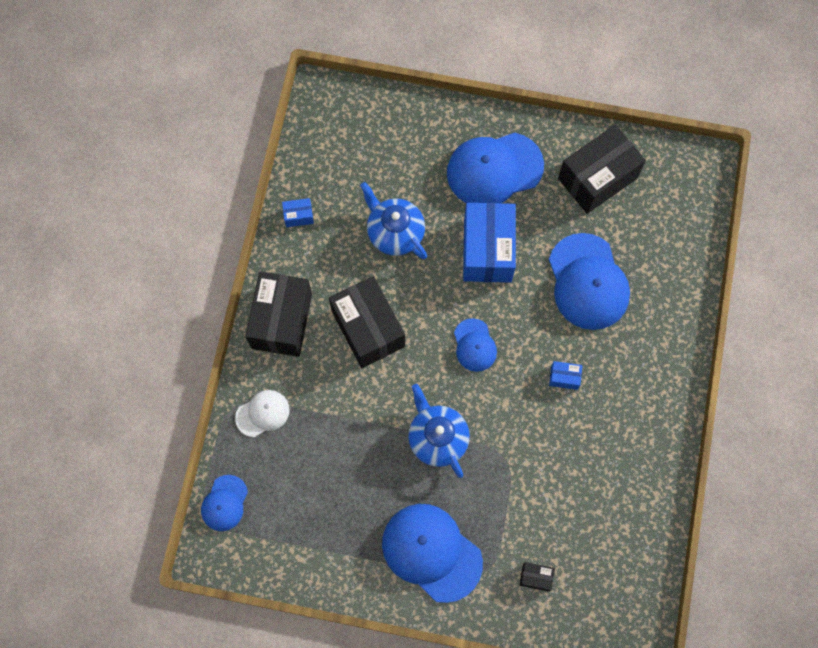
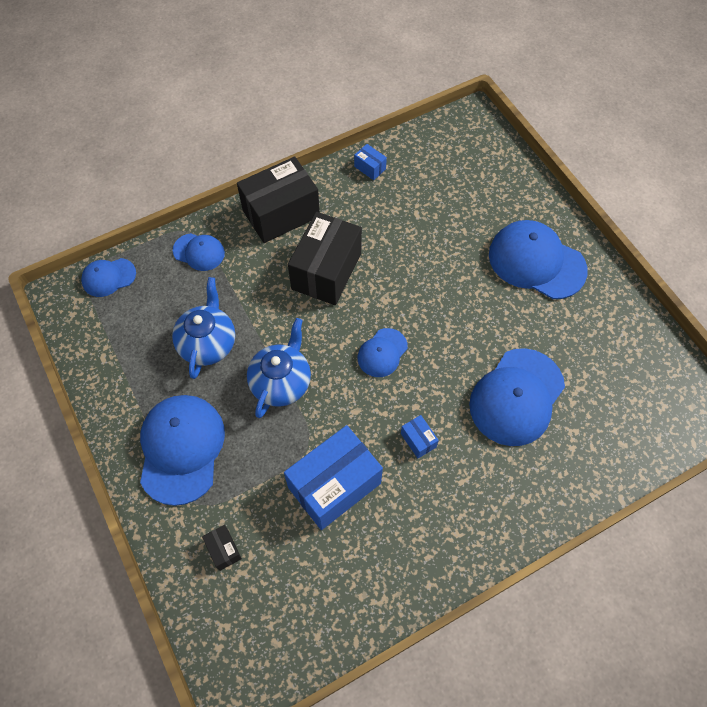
camera: 50 degrees right, 10 degrees down
white cap [235,390,290,437] -> blue cap [173,233,225,271]
blue teapot [360,182,427,259] -> blue teapot moved to [172,277,235,379]
blue box [463,203,516,283] -> blue box moved to [284,425,383,530]
black box [558,125,646,214] -> none

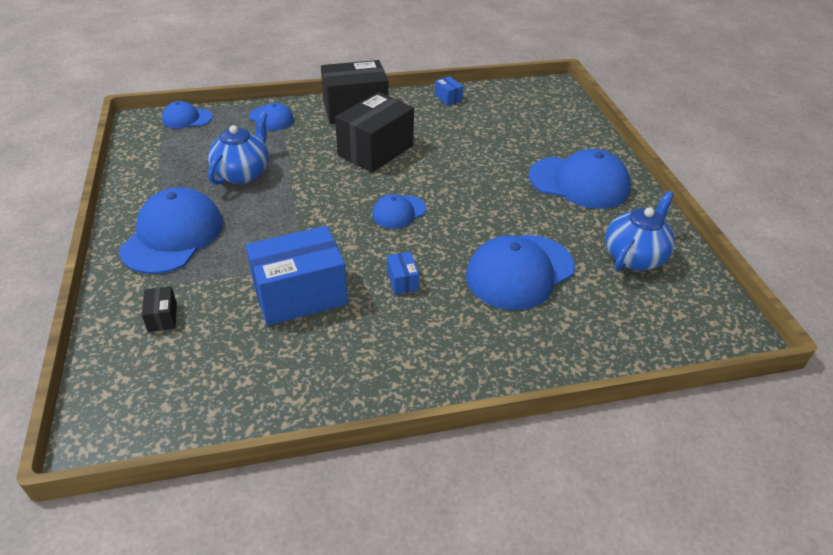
camera: 15 degrees right, 20 degrees down
blue teapot [247,318,311,418] -> blue teapot moved to [605,191,675,271]
blue cap [489,220,588,299] -> blue cap turned 150 degrees clockwise [529,149,631,209]

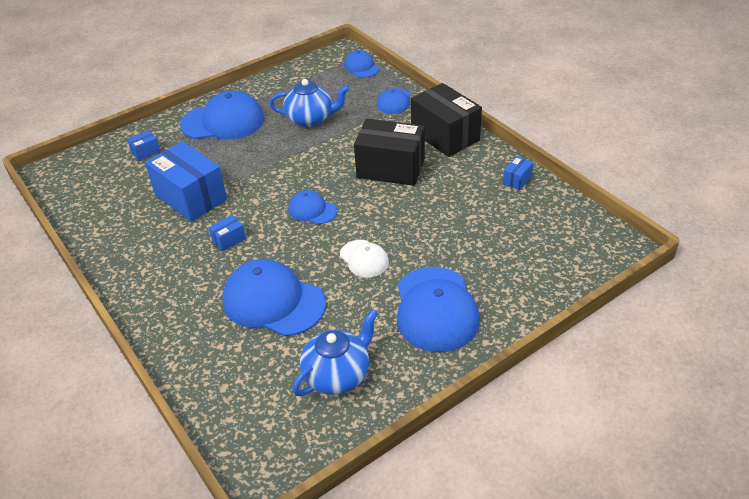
camera: 70 degrees right, 0 degrees up
black box [142,286,177,332] -> blue box [127,130,161,161]
blue teapot [605,191,675,271] -> blue teapot turned 60 degrees counterclockwise [292,309,378,396]
none -> white cap [340,240,389,277]

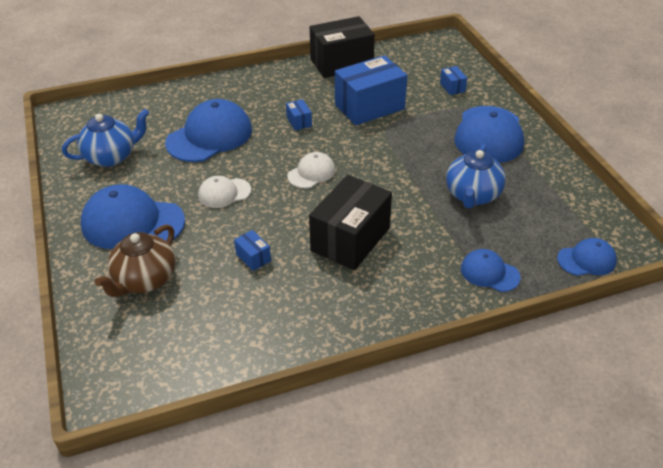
camera: 105 degrees right, 0 degrees up
blue cap [288,190,337,224] -> white cap [287,152,336,188]
blue teapot [292,309,378,396] -> blue teapot turned 90 degrees counterclockwise [62,109,149,167]
black box [411,83,482,157] -> black box moved to [310,16,375,78]
blue box [503,156,533,190] -> blue box moved to [234,230,271,271]
none -> brown teapot [95,224,175,297]

